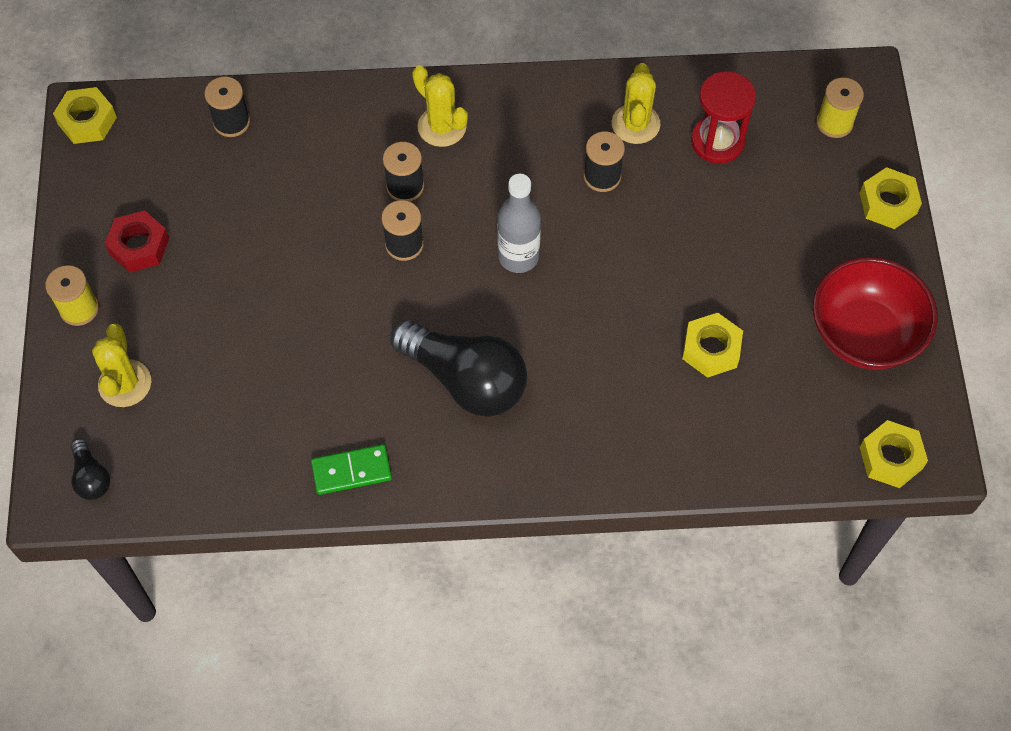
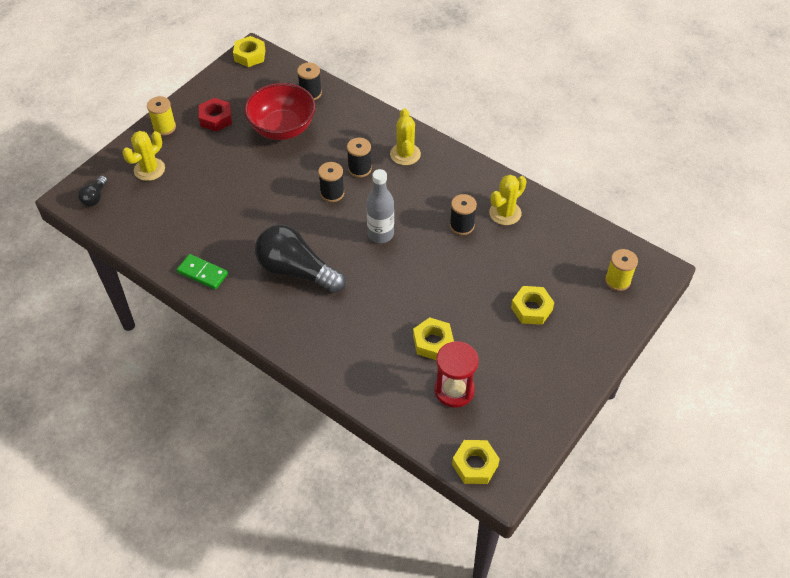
camera: 40 degrees right, 10 degrees down
black light bulb [390,320,527,417] -> black light bulb turned 135 degrees clockwise [255,224,346,293]
red hourglass [691,71,756,164] -> red hourglass moved to [434,341,479,408]
red bowl [813,257,938,370] -> red bowl moved to [244,83,316,140]
yellow nut [860,167,922,229] -> yellow nut moved to [511,286,555,325]

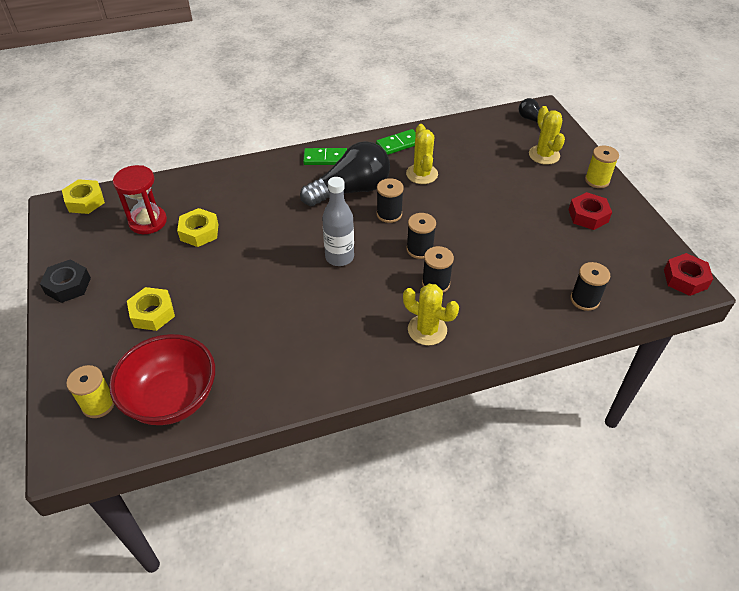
camera: 125 degrees right, 5 degrees down
yellow nut [233,36,266,67] -> red nut [664,253,713,296]
red bowl [244,83,316,140] -> red bowl moved to [109,334,215,425]
black spool [450,194,477,235] -> black spool moved to [377,178,404,223]
yellow cactus [489,175,527,225] -> yellow cactus moved to [406,124,438,184]
none -> black nut [40,260,91,303]
none -> green domino [303,148,347,165]

